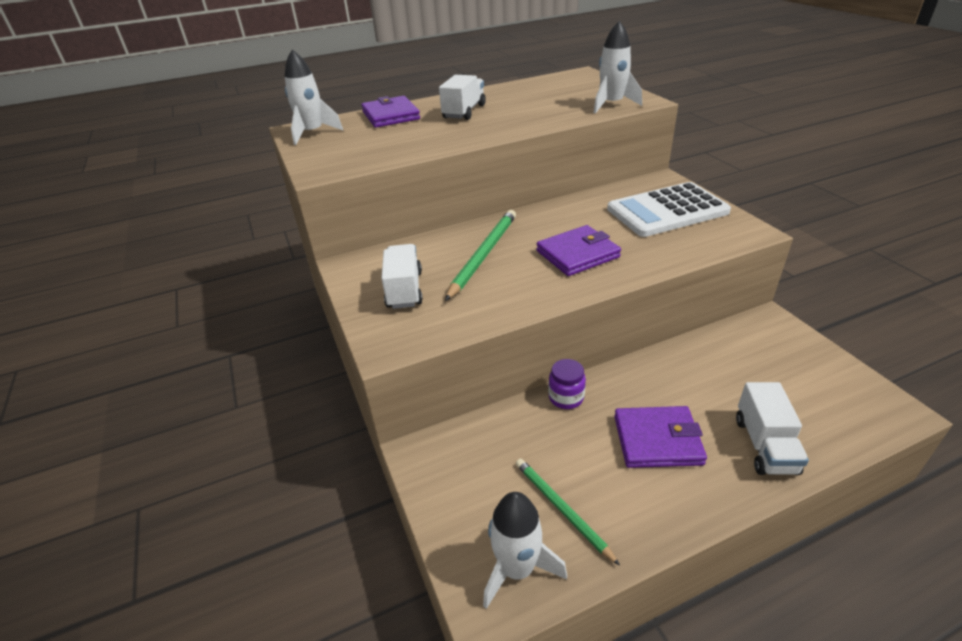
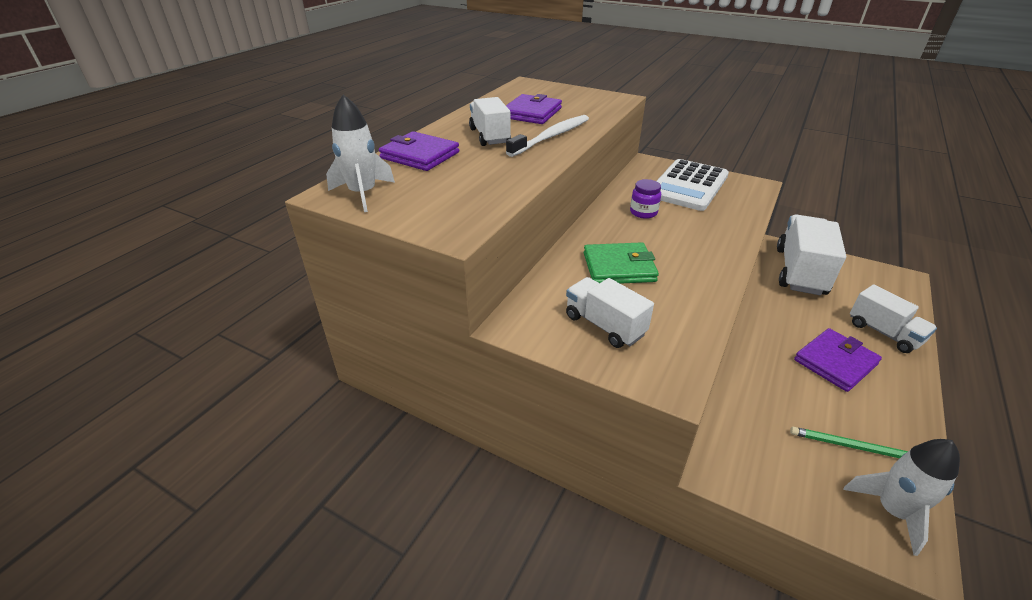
camera: 40 degrees left, 0 degrees up
green pencil [445,210,516,301] -> green wallet [584,242,659,284]
purple wallet [536,225,621,276] -> purple wallet moved to [506,94,562,124]
purple jar [548,359,586,409] -> purple jar moved to [630,179,661,219]
white rocket [594,21,642,114] -> none
none -> white toothbrush [506,115,589,157]
none -> white truck [777,215,846,295]

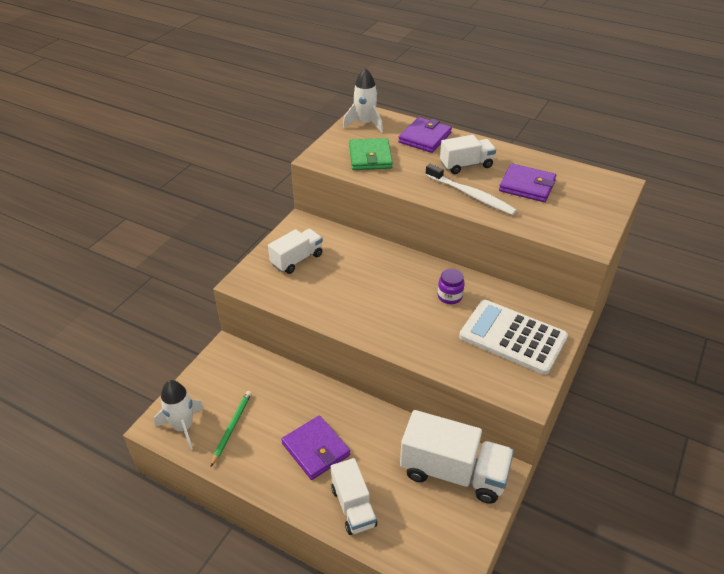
camera: 90 degrees right, 5 degrees up
green wallet [584,242,659,284] -> green wallet moved to [349,138,393,170]
white truck [850,285,937,353] -> white truck turned 75 degrees counterclockwise [331,458,377,535]

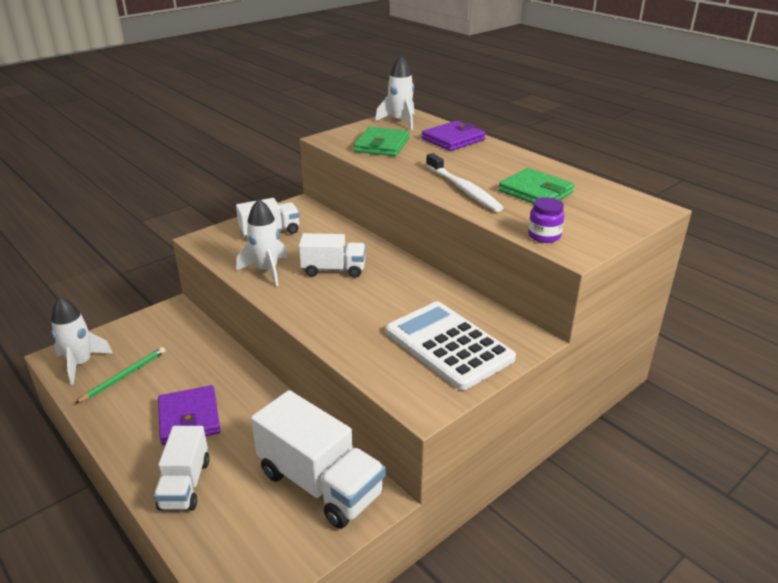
camera: 20 degrees right, 10 degrees down
purple jar [438,269,465,304] -> purple jar moved to [528,197,564,243]
white truck [440,135,496,174] -> white truck moved to [299,233,366,278]
purple wallet [499,163,556,202] -> green wallet [498,168,575,204]
none -> white rocket [236,199,288,286]

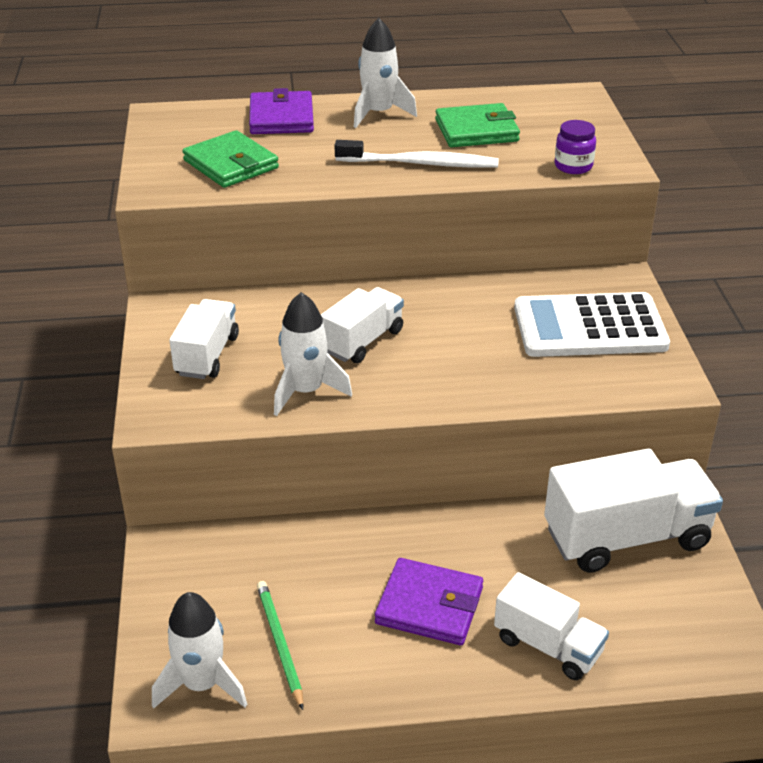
camera: 55 degrees left, 5 degrees up
white rocket [375,56,414,130] -> white rocket moved to [354,18,417,128]

